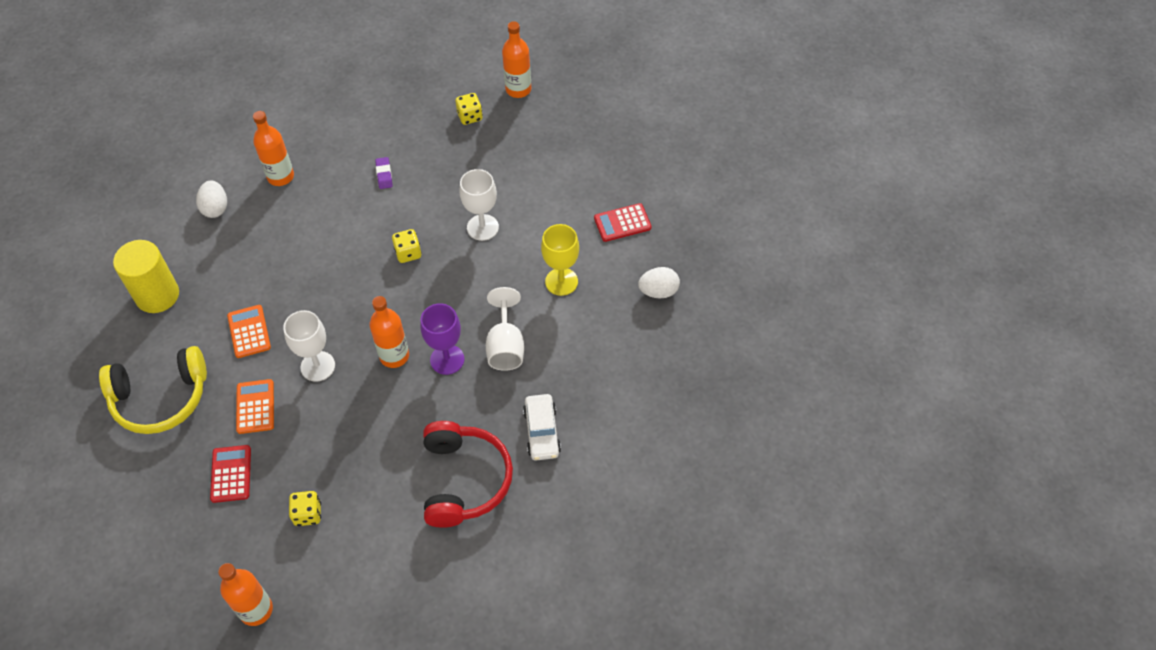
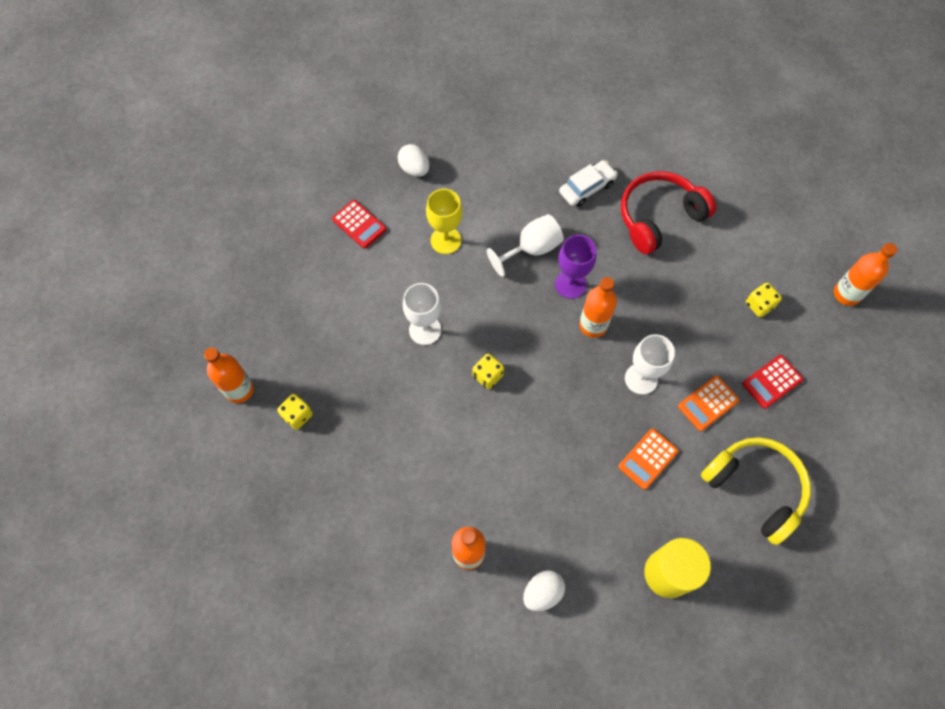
camera: 120 degrees left, 10 degrees up
purple eraser [375,157,393,189] -> none

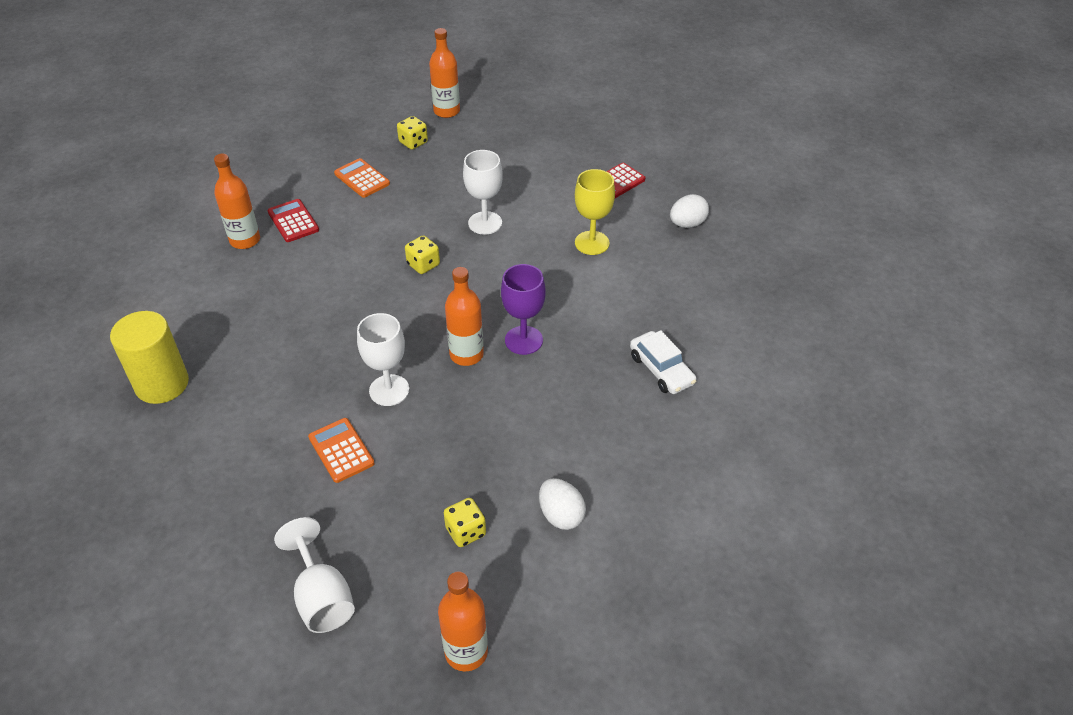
camera: 95 degrees right, 20 degrees down
white goblet [487,214,564,277] -> white goblet moved to [274,517,355,633]
white egg [523,570,565,611] -> white egg moved to [539,478,586,530]
orange calculator [618,428,679,490] -> orange calculator moved to [334,158,390,198]
red headphones [621,171,716,254] -> none
yellow headphones [701,437,811,545] -> none
red calculator [742,355,803,409] -> red calculator moved to [267,199,319,242]

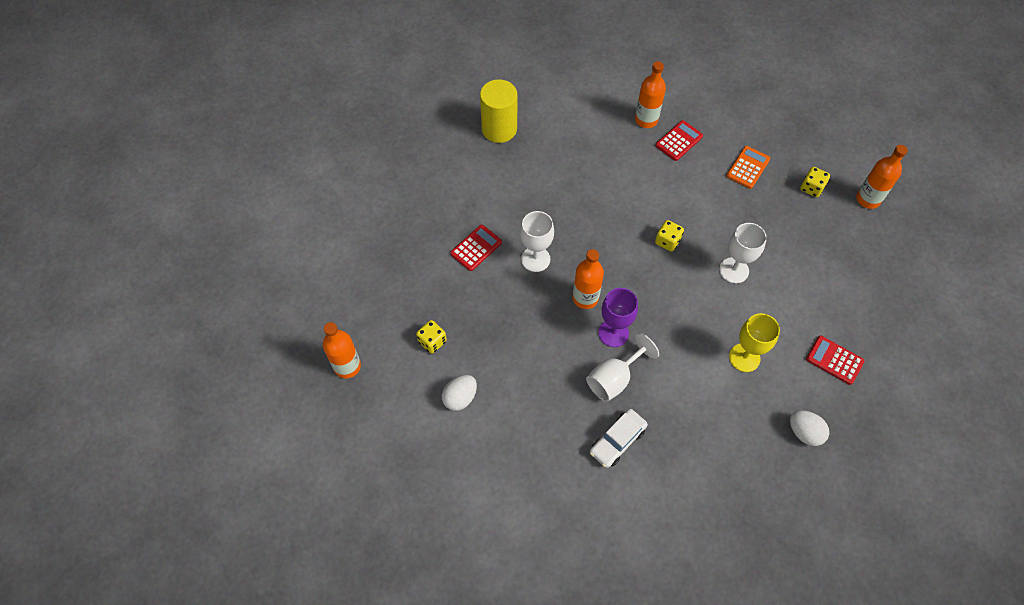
camera: 75 degrees right, 15 degrees up
white goblet [274,517,355,633] -> white goblet moved to [586,333,659,402]
orange calculator [308,418,374,483] -> red calculator [450,225,502,271]

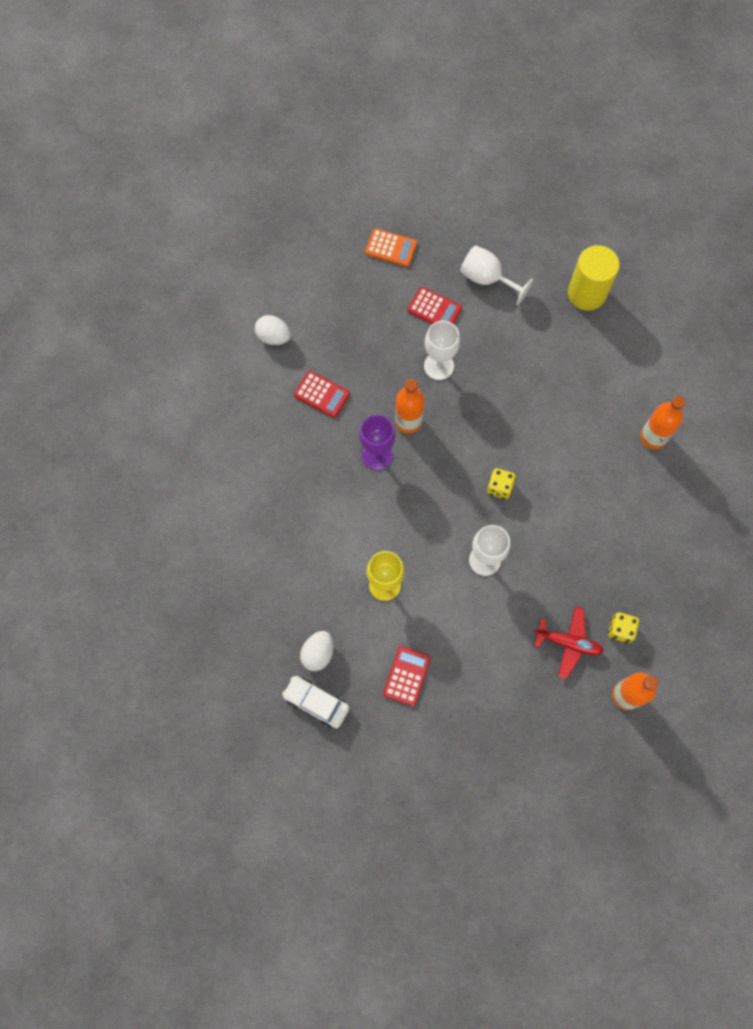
camera: 75 degrees right, 10 degrees up
orange bottle [323,322,361,378] -> none
yellow dice [416,320,447,354] -> none
white goblet [586,333,659,402] -> white goblet moved to [460,245,533,306]
white car [590,409,648,468] -> white car moved to [282,676,349,728]
red calculator [656,120,703,161] -> red calculator moved to [294,371,350,418]
orange calculator [726,146,770,189] -> orange calculator moved to [365,228,417,267]
none -> red plane [534,606,604,679]

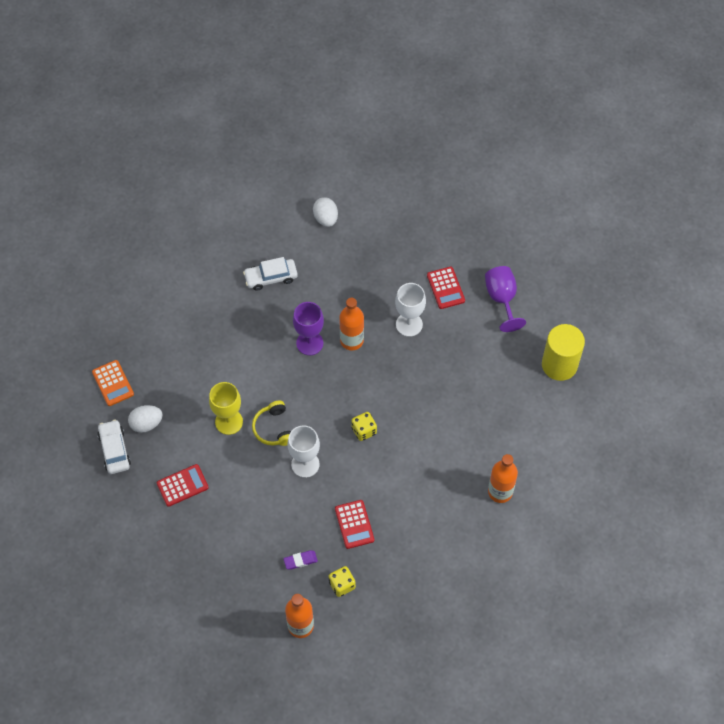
camera: 45 degrees right, 10 degrees down
red calculator [294,371,350,418] -> red calculator moved to [335,500,374,549]
orange calculator [365,228,417,267] -> orange calculator moved to [92,360,134,406]
white goblet [460,245,533,306] -> purple goblet [485,266,526,332]
red plane [534,606,604,679] -> purple eraser [283,550,318,570]
none -> white car [243,257,298,291]
none -> yellow headphones [252,400,291,446]

